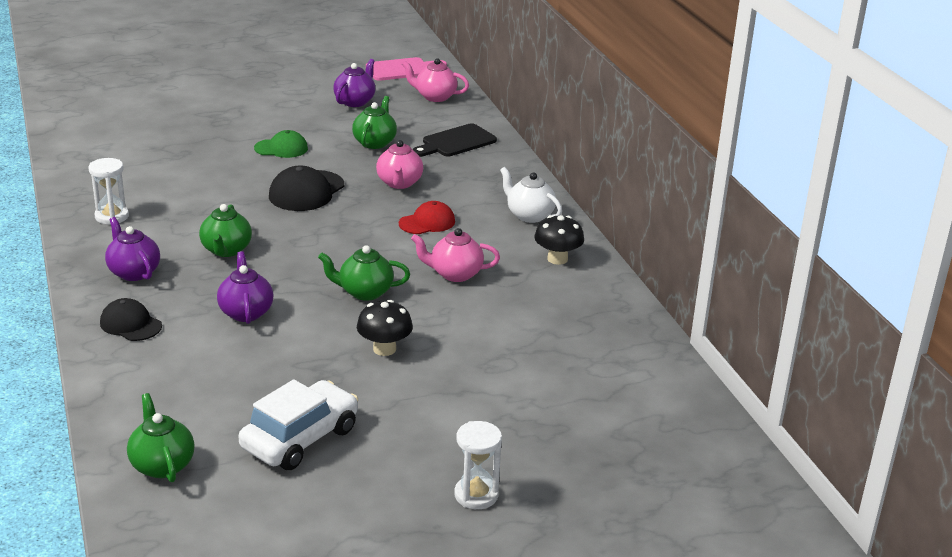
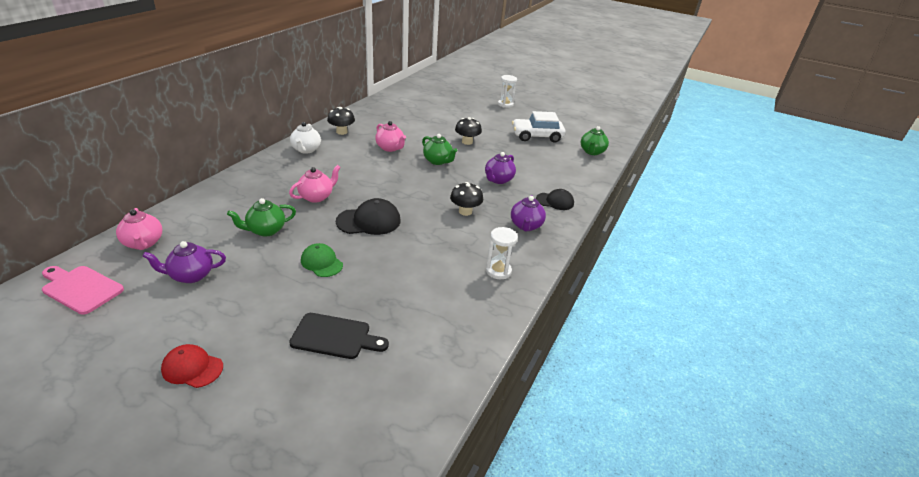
camera: 135 degrees left, 5 degrees up
black cap [100,298,162,341] -> black cap turned 75 degrees counterclockwise [536,189,574,210]
green teapot [199,204,252,257] -> black mushroom [450,182,483,216]
red cap [399,201,455,234] -> red cap moved to [161,344,223,388]
black cutting board [412,123,497,157] -> black cutting board moved to [289,313,389,359]

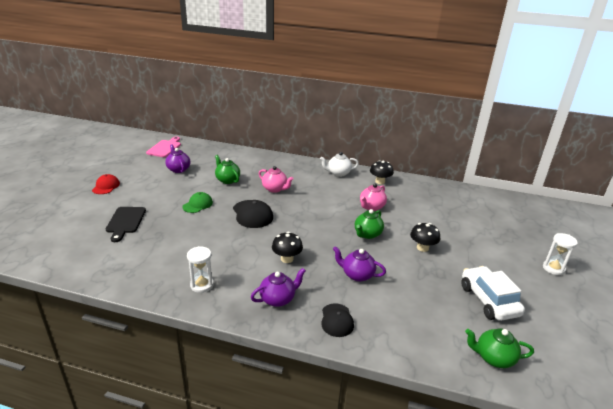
camera: 80 degrees right, 5 degrees down
pink teapot [116,208,162,250] -> none
purple teapot [511,195,546,232] -> purple teapot turned 150 degrees clockwise [251,268,306,307]

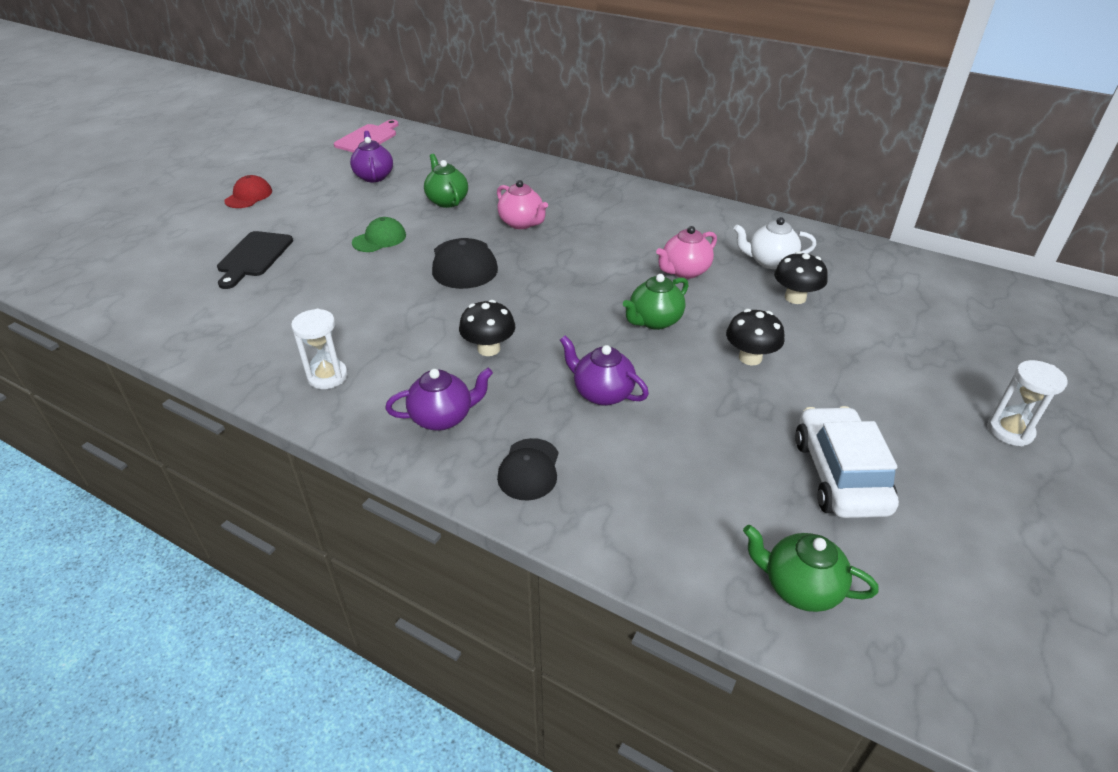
camera: 15 degrees right, 10 degrees up
white teapot [320,152,359,177] -> white teapot moved to [733,217,816,269]
black mushroom [370,160,394,184] -> black mushroom moved to [774,251,828,304]

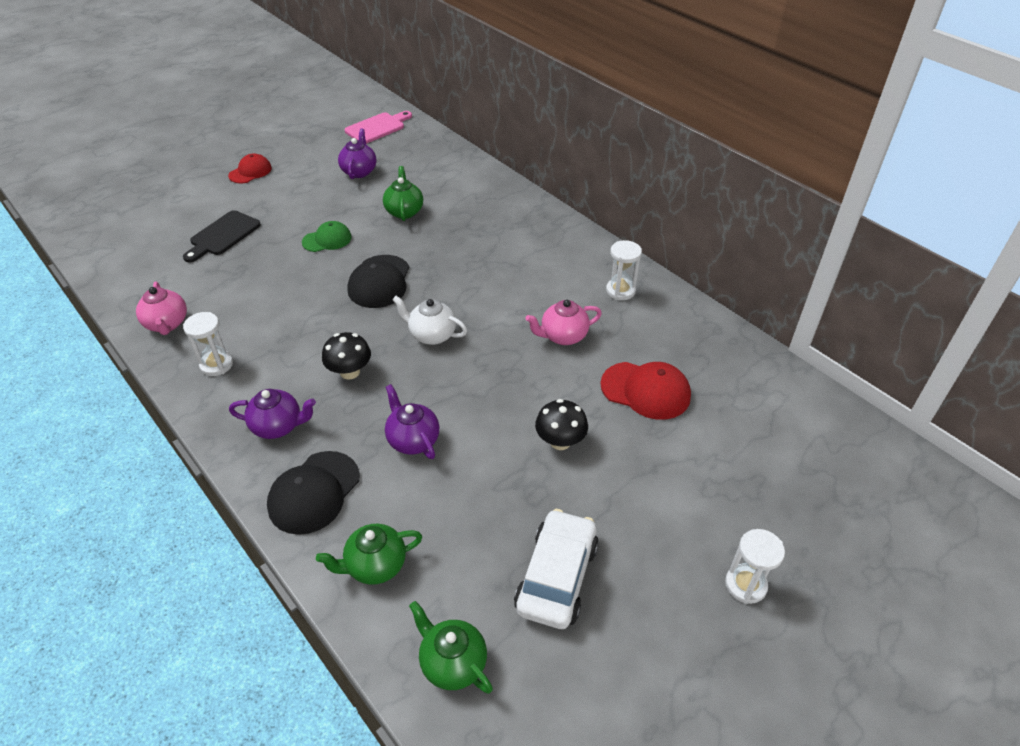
camera: 20 degrees right, 5 degrees up
pink teapot [497,180,548,229] -> pink teapot moved to [136,282,187,335]
black cap [497,438,559,500] -> black cap [267,451,360,535], size x1.51
green teapot [623,274,688,330] -> green teapot moved to [316,524,422,585]
white teapot [733,217,816,269] -> white teapot moved to [392,296,467,345]
black mushroom [774,251,828,304] -> red cap [601,362,691,420]
none -> white hourglass [606,240,642,300]

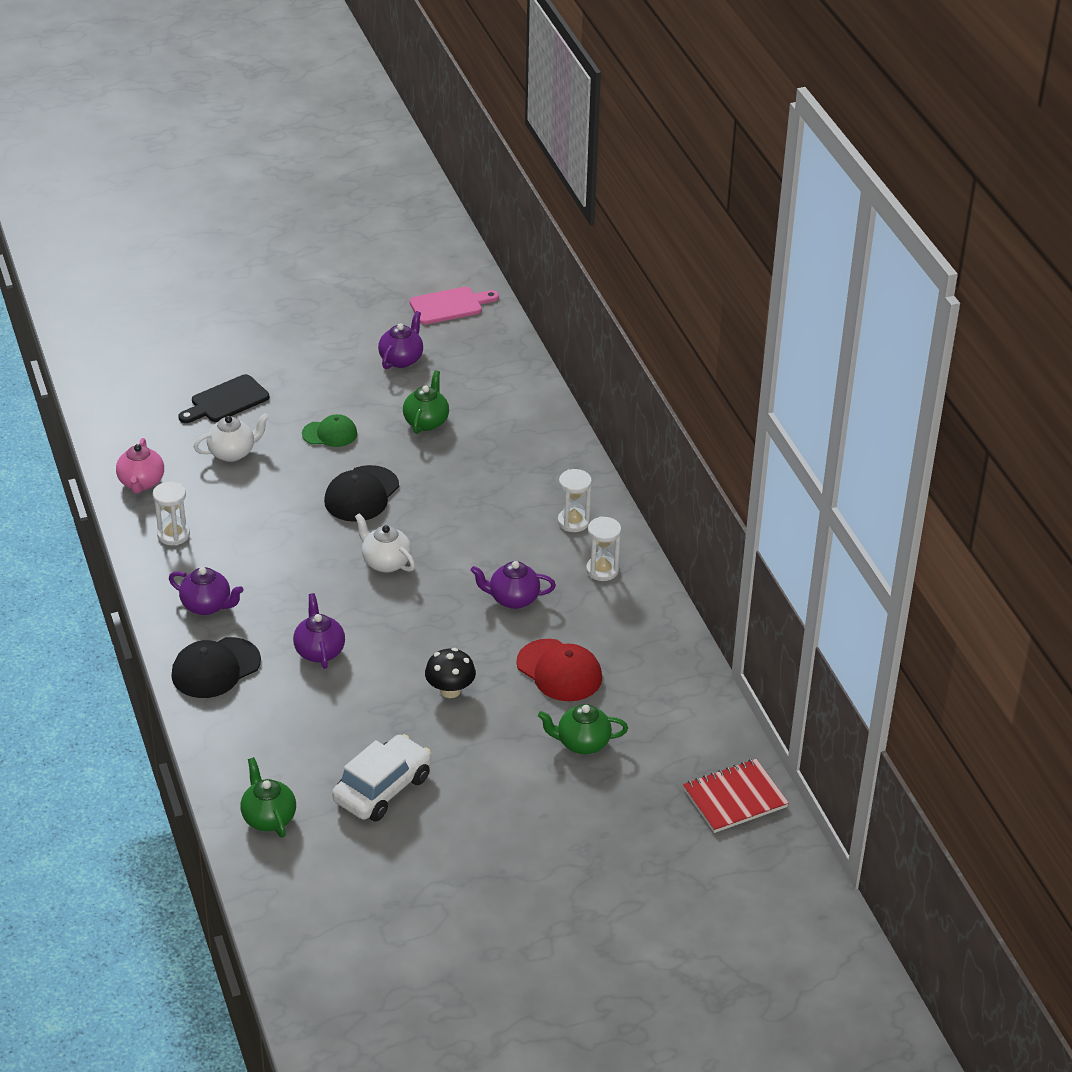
camera: 20 degrees right, 5 degrees down
red cap [228,154,272,183] -> none
green teapot [316,524,422,585] -> green teapot moved to [538,704,628,754]
black mushroom [322,332,371,380] -> none
pink teapot [526,300,602,345] -> purple teapot [471,561,556,609]
white hourglass [725,529,785,604] -> white hourglass moved to [558,469,592,532]
none -> white teapot [194,413,269,462]
none -> red notebook [683,759,789,833]

